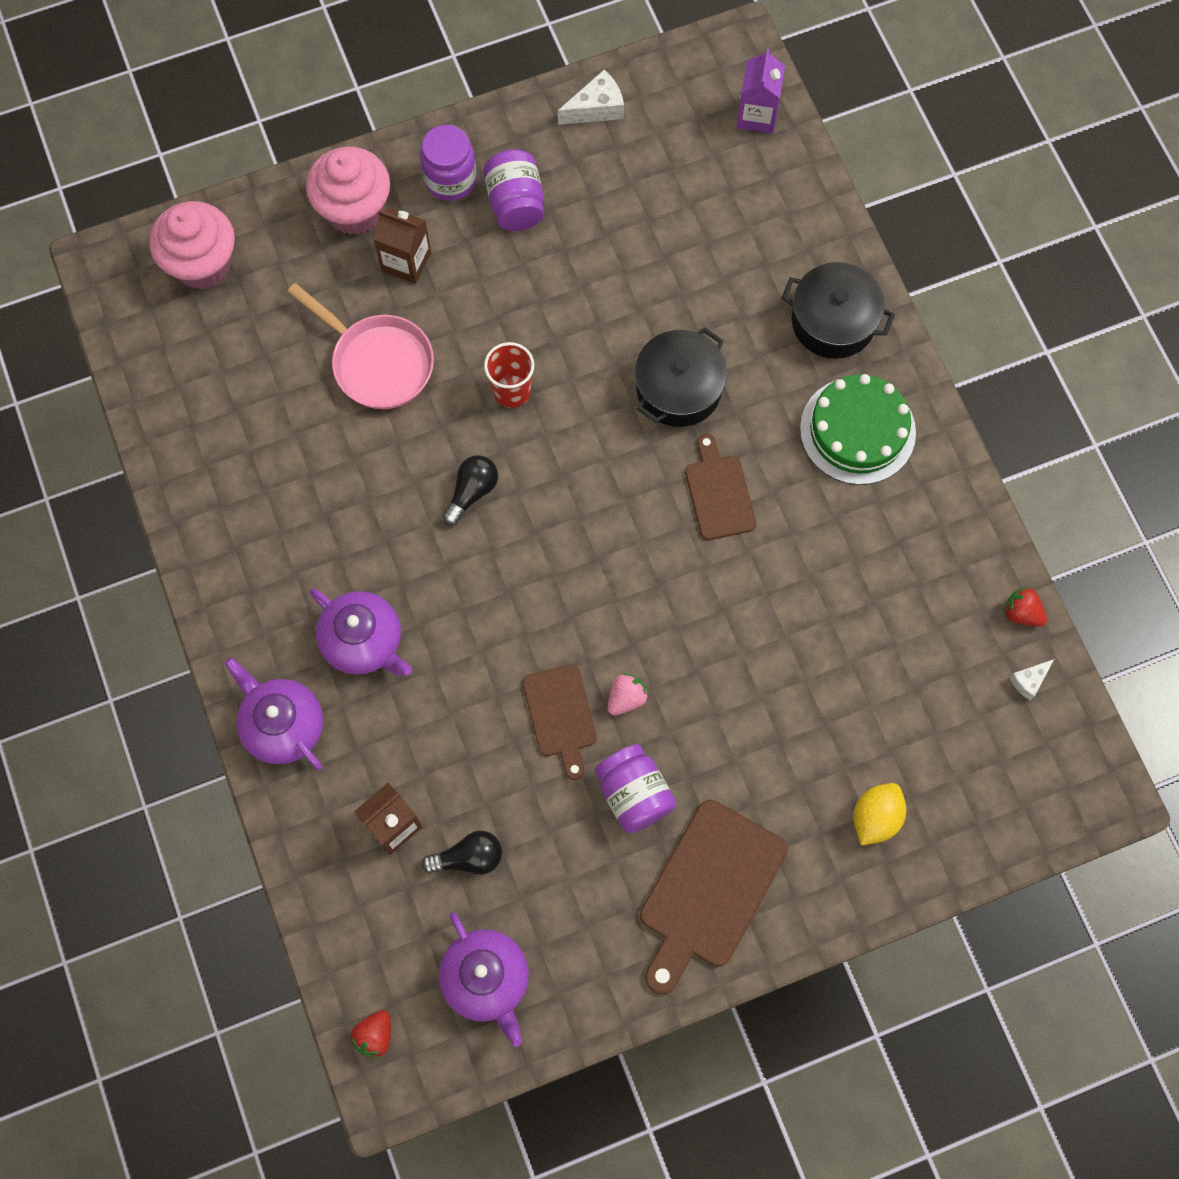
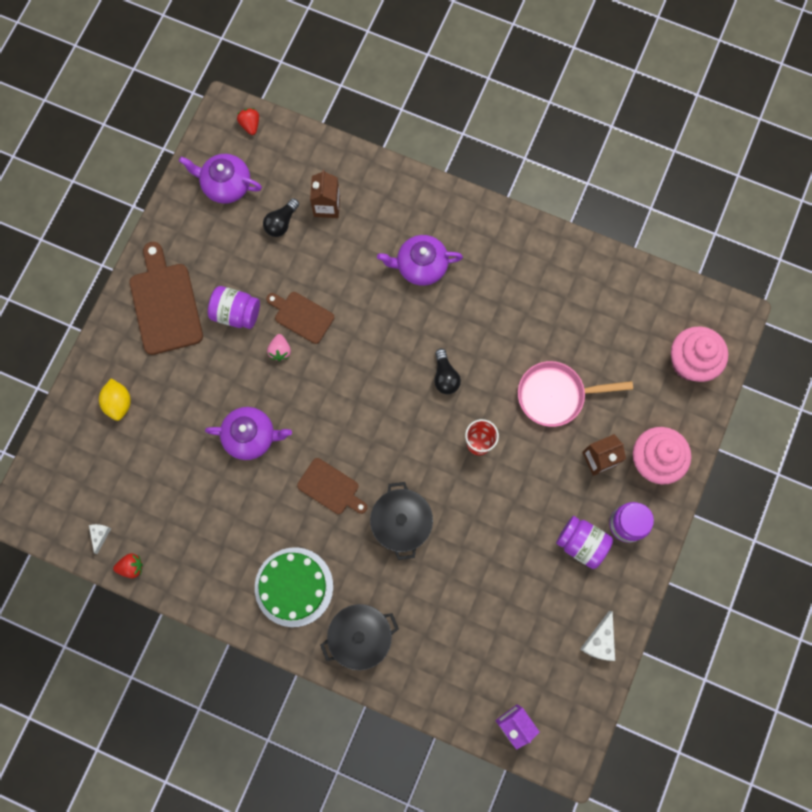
camera: 135 degrees right, 5 degrees up
purple teapot [225,658,323,770] -> purple teapot moved to [205,407,292,460]

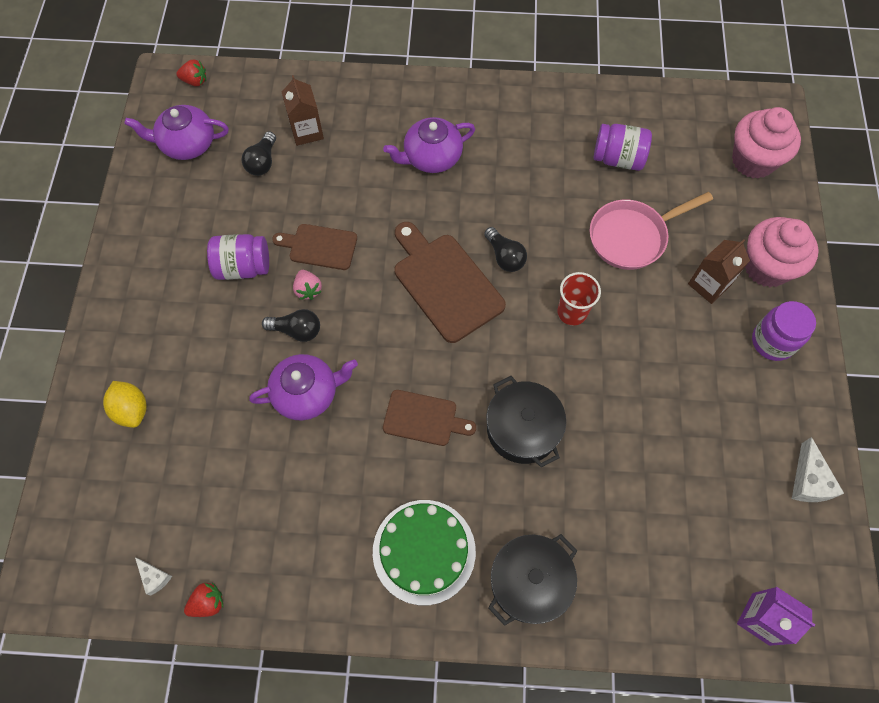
camera: 20 degrees left, 10 degrees down
white cheese [89,524,111,554] -> white cheese turned 150 degrees clockwise [135,557,172,595]
brown cutting board [130,242,203,355] -> brown cutting board moved to [394,222,506,343]
red strawberry [237,108,259,135] -> red strawberry turned 135 degrees clockwise [176,60,206,86]
purple jar [556,516,613,569] -> purple jar moved to [594,124,652,171]
none -> black light bulb [262,309,320,342]

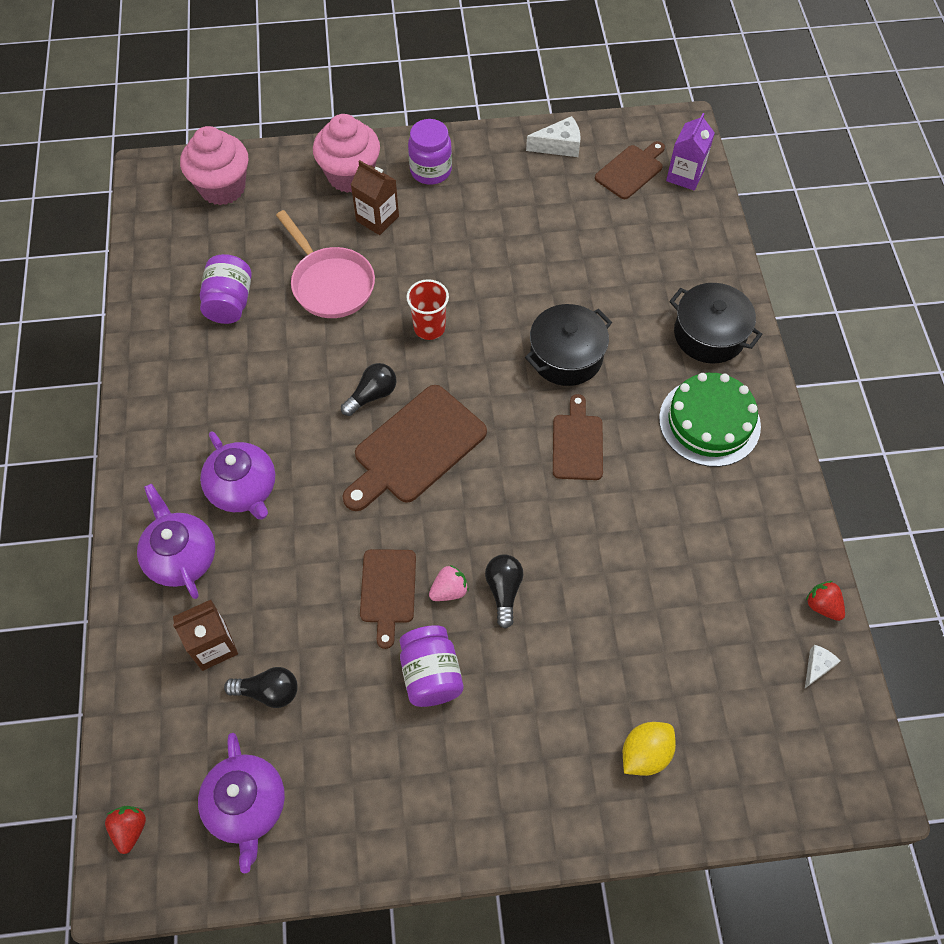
camera: 100 degrees left, 5 degrees down
purple teapot [249,354,358,420] -> purple teapot moved to [137,484,215,599]
none -> brown cutting board [595,141,665,199]

